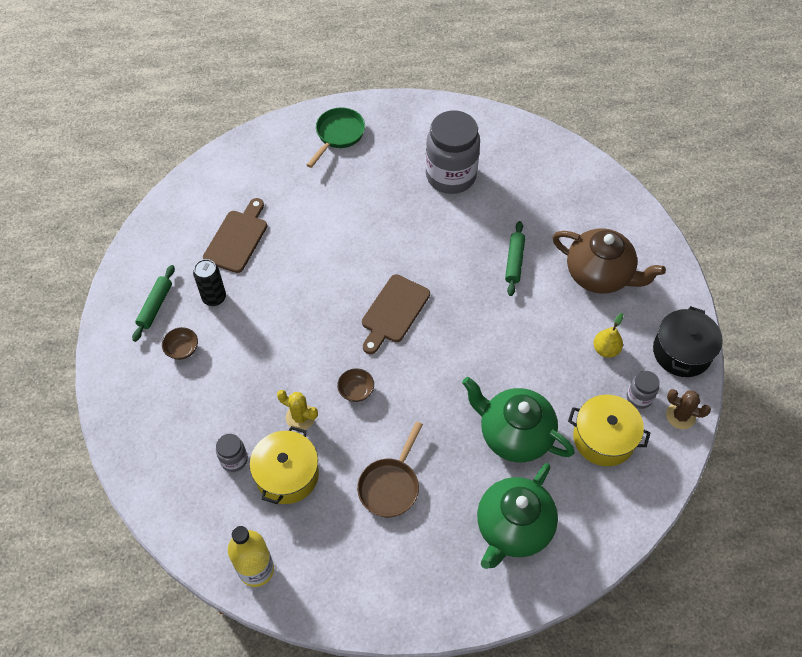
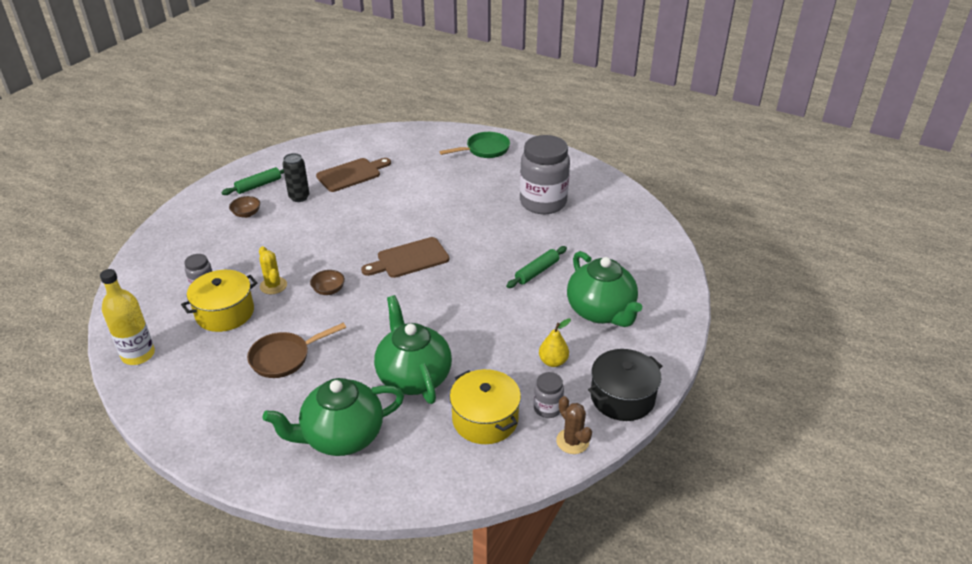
camera: 35 degrees right, 20 degrees down
brown teapot [553,228,666,294] -> green teapot [567,251,642,327]

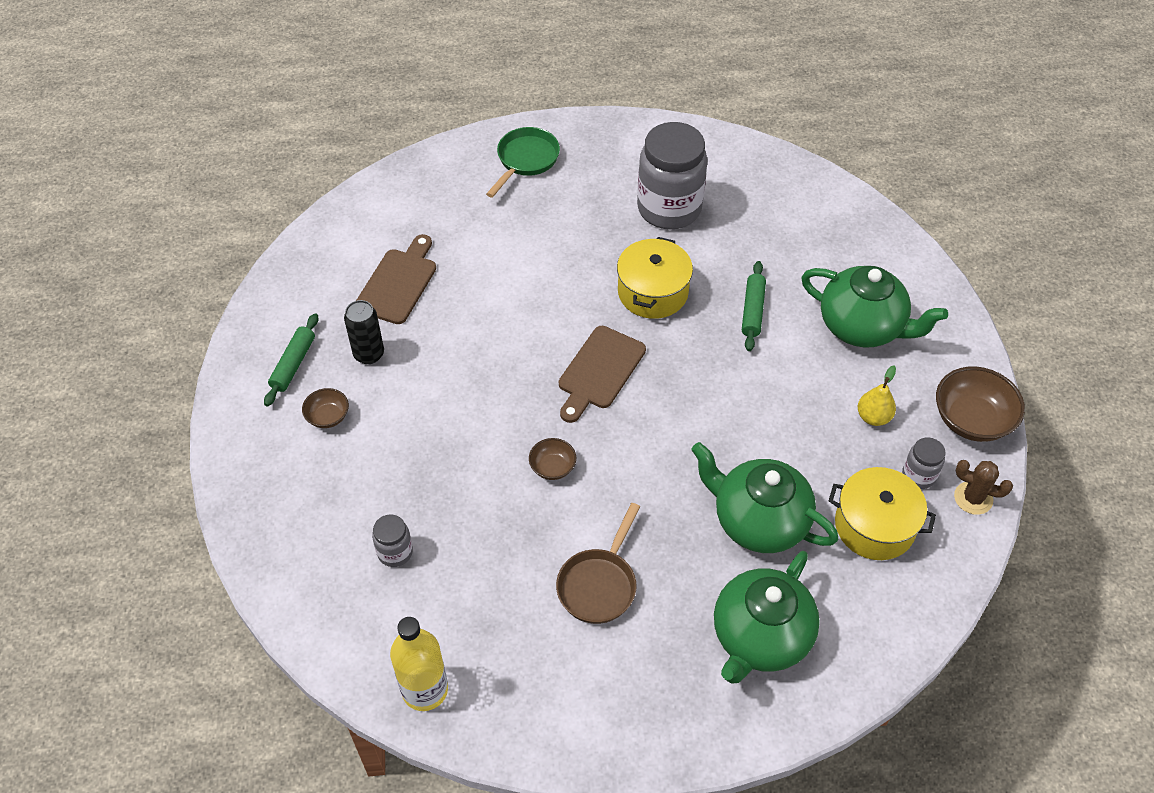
camera: 35 degrees left, 15 degrees up
yellow pot [181,270,257,332] -> yellow pot moved to [617,237,693,319]
yellow cactus [259,246,287,294] -> none
black pot [588,349,662,421] -> brown bowl [936,367,1025,442]

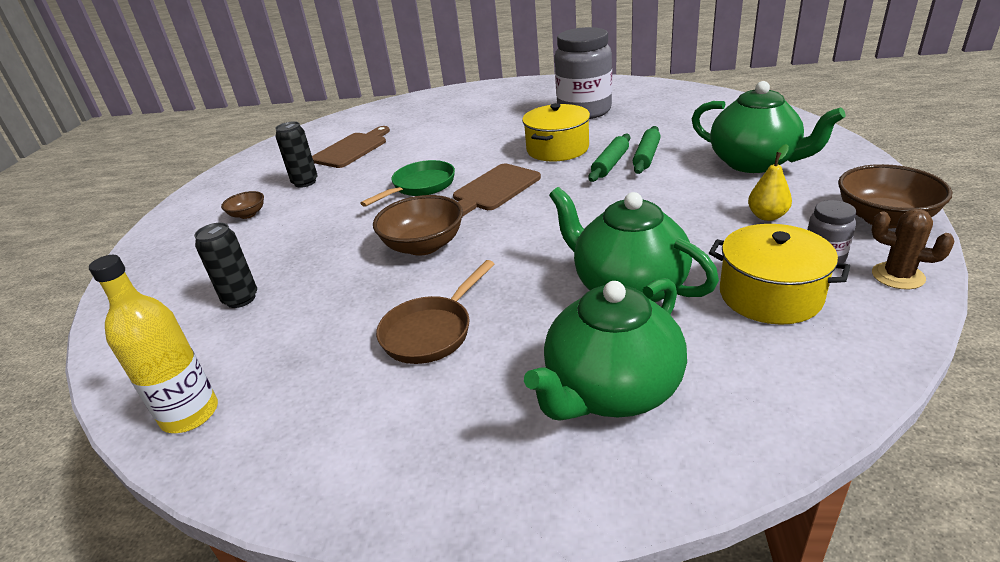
camera: 15 degrees right, 20 degrees down
green rolling pin [264,313,318,406] -> green rolling pin moved to [588,134,630,182]
grey jar [372,514,413,567] -> black can [194,223,257,308]
green pan [486,127,560,198] -> green pan moved to [360,160,455,207]
brown bowl [529,438,576,480] -> brown bowl [373,195,463,256], size x1.86

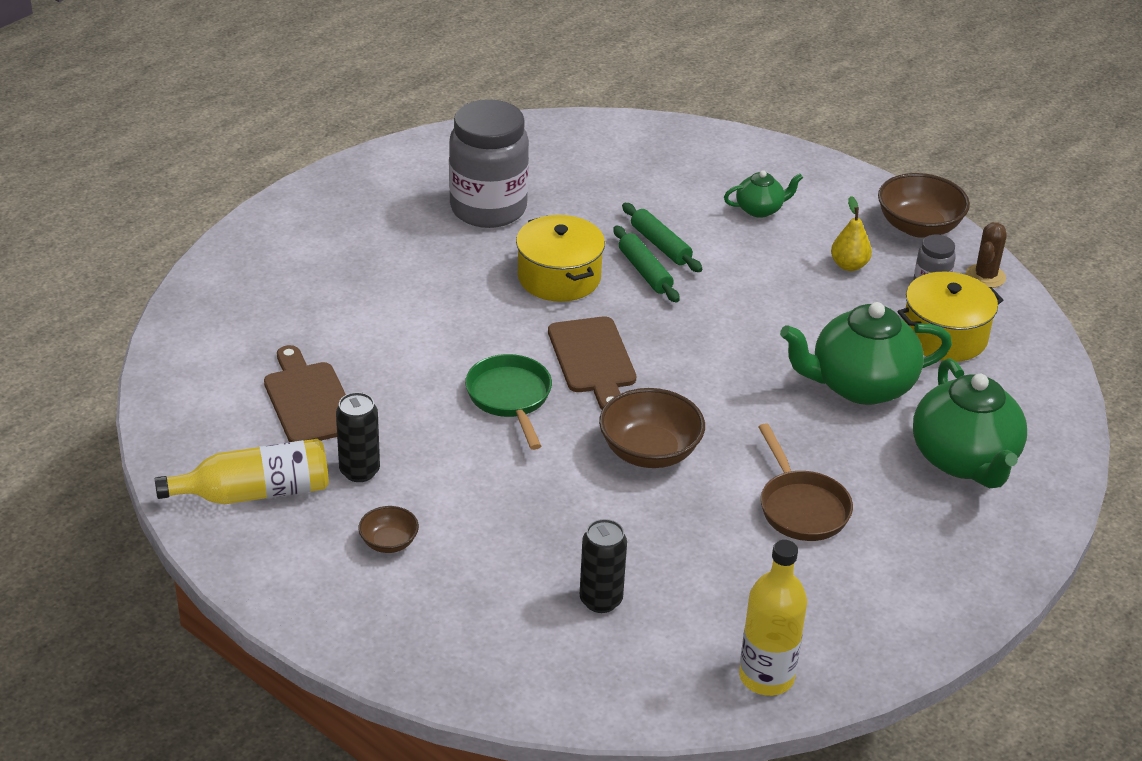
camera: 60 degrees left, 5 degrees up
green teapot [692,81,846,173] -> green teapot [724,170,803,218], size x0.50
brown cactus [871,209,954,290] -> brown cactus turned 45 degrees counterclockwise [966,222,1007,288]
none -> yellow bottle [155,439,329,504]

